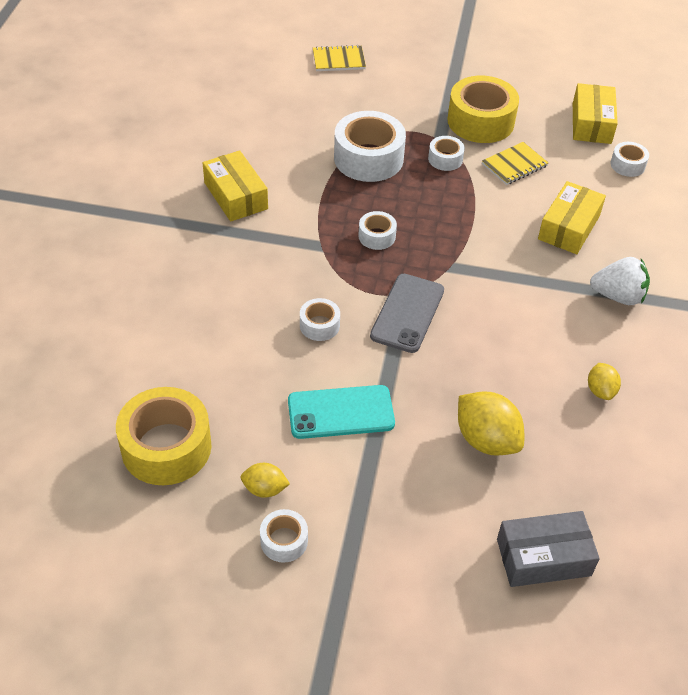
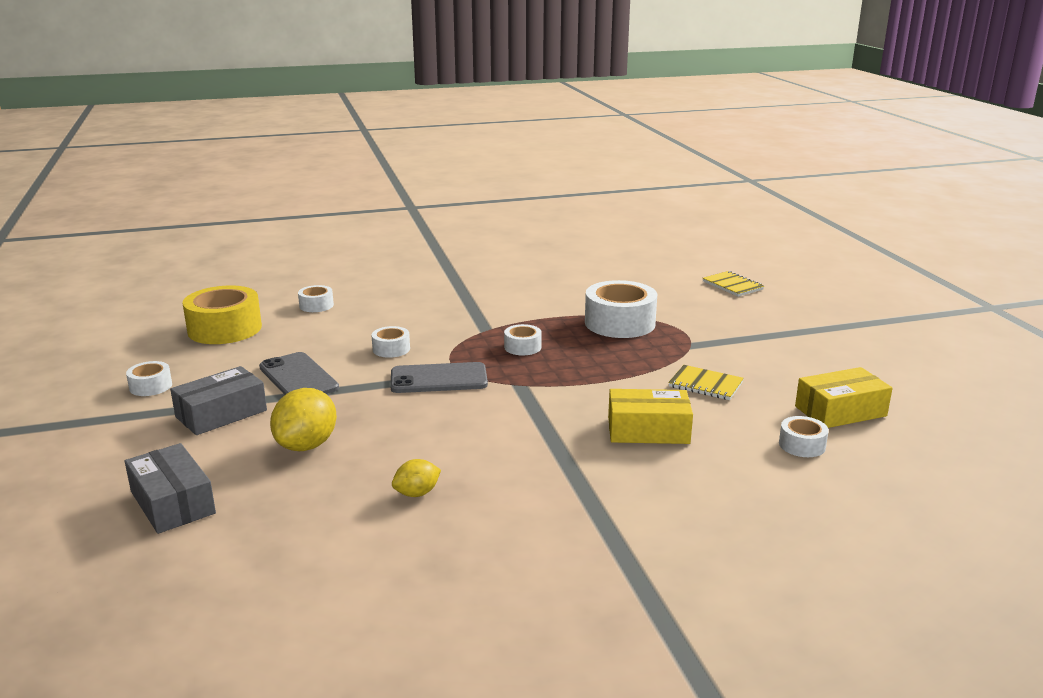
camera: 65 degrees right, 25 degrees down
yellow box [203,150,268,222] -> none
yellow lemon [240,463,290,498] -> none
turquoise phone [288,385,395,439] -> grey phone [259,352,339,395]
white tape [428,136,465,171] -> white tape moved to [298,285,334,312]
yellow tape [447,76,519,143] -> none
white strawberry [590,257,650,305] -> none
none -> grey box [170,366,267,435]

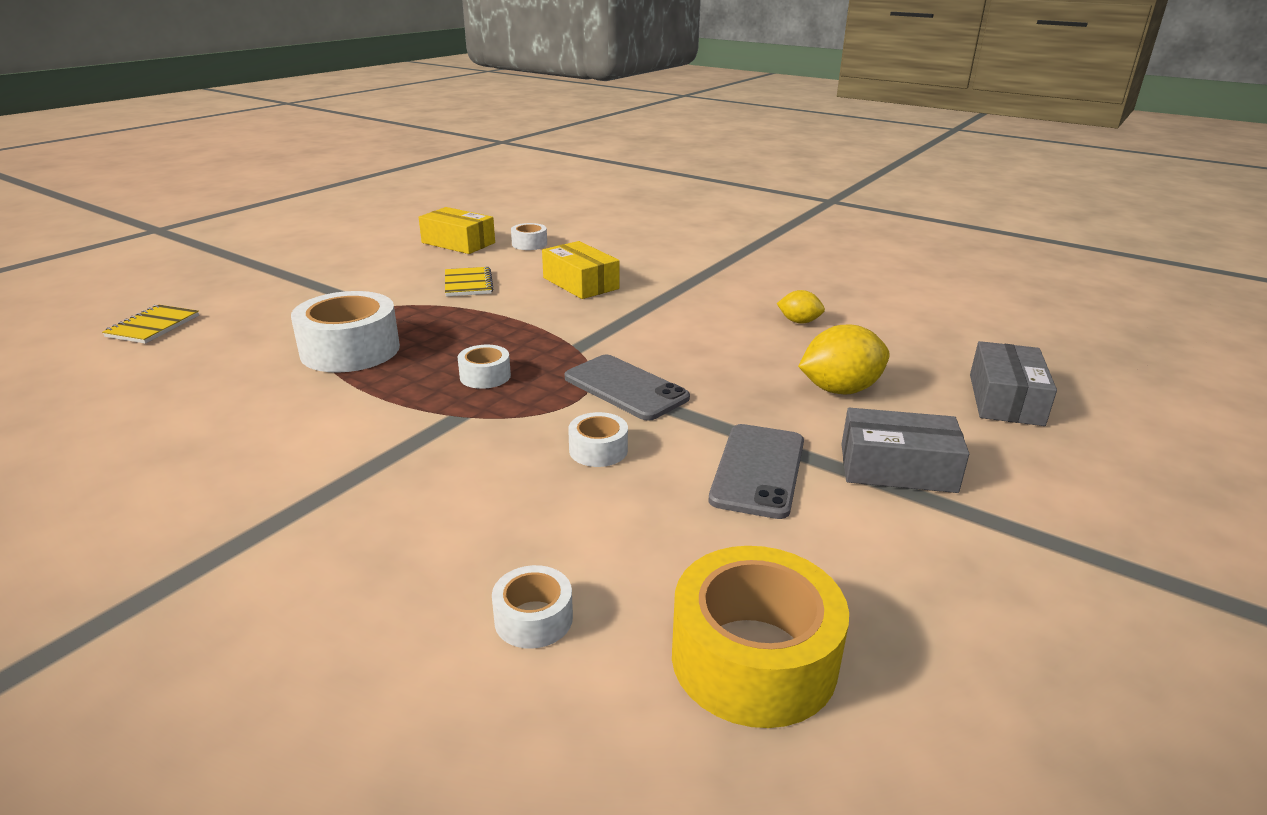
camera: 130 degrees left, 5 degrees up
white tape [126,361,172,396] -> none

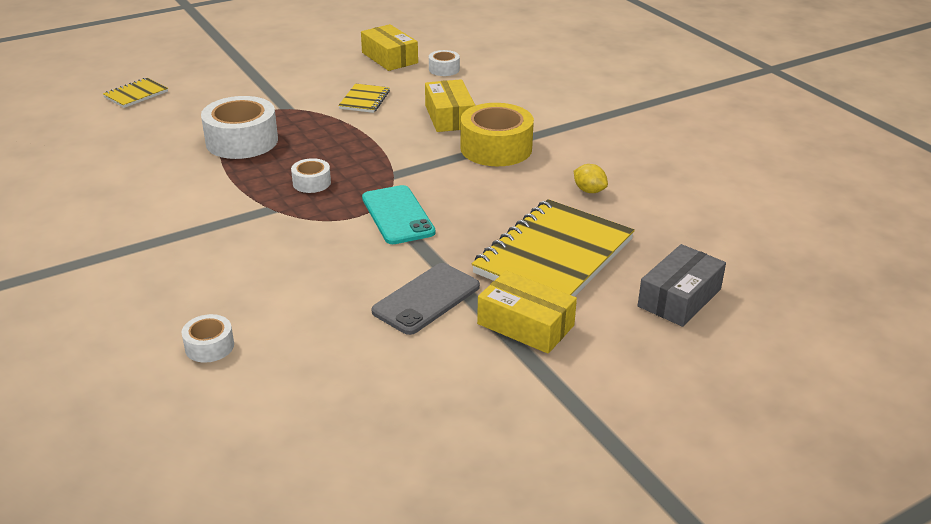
camera: 25 degrees right, 5 degrees up
grey phone [565,354,690,421] -> turquoise phone [362,185,435,244]
white tape [568,412,628,467] -> none
yellow tape [672,546,849,728] -> yellow tape moved to [460,103,534,166]
yellow lemon [798,324,890,395] -> yellow notebook [472,199,635,297]
grey box [841,408,969,493] -> yellow box [477,270,577,354]

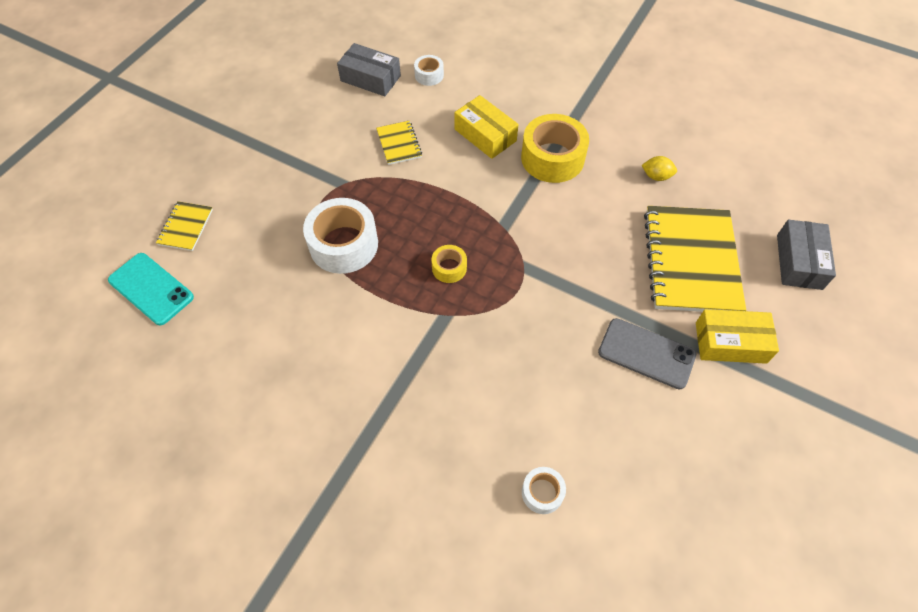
camera: 30 degrees left, 25 degrees up
white tape [291,158,331,193] -> yellow tape [431,245,467,283]
yellow box [361,24,418,71] -> grey box [337,43,401,96]
turquoise phone [362,185,435,244] -> turquoise phone moved to [108,253,194,325]
grey phone [372,263,480,335] -> grey phone turned 75 degrees counterclockwise [598,318,696,390]

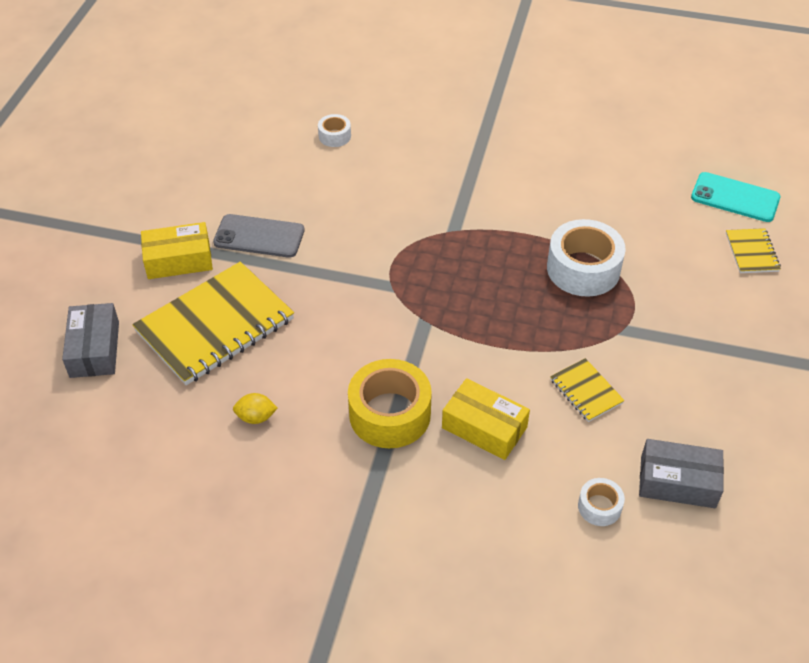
camera: 165 degrees right, 10 degrees down
yellow tape [431,245,467,283] -> none
yellow notebook [644,206,746,312] -> yellow notebook turned 60 degrees clockwise [132,262,294,385]

